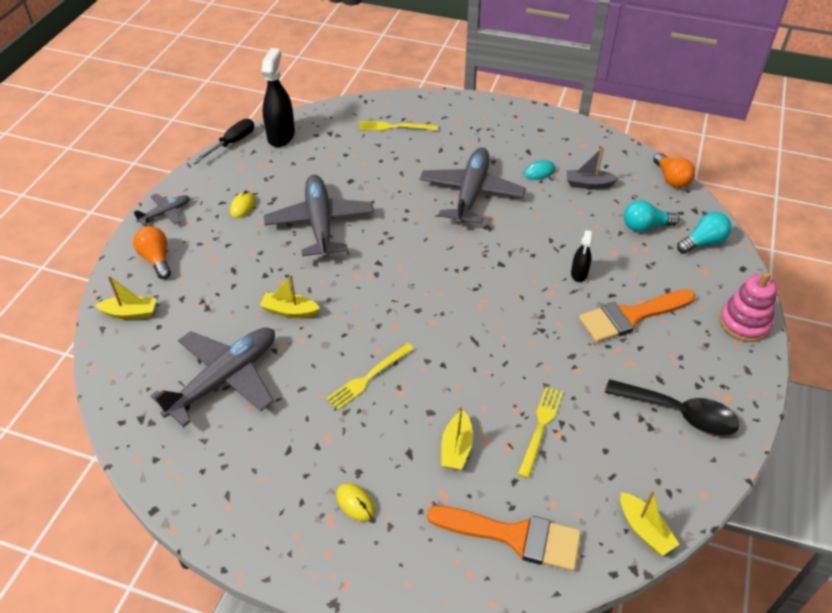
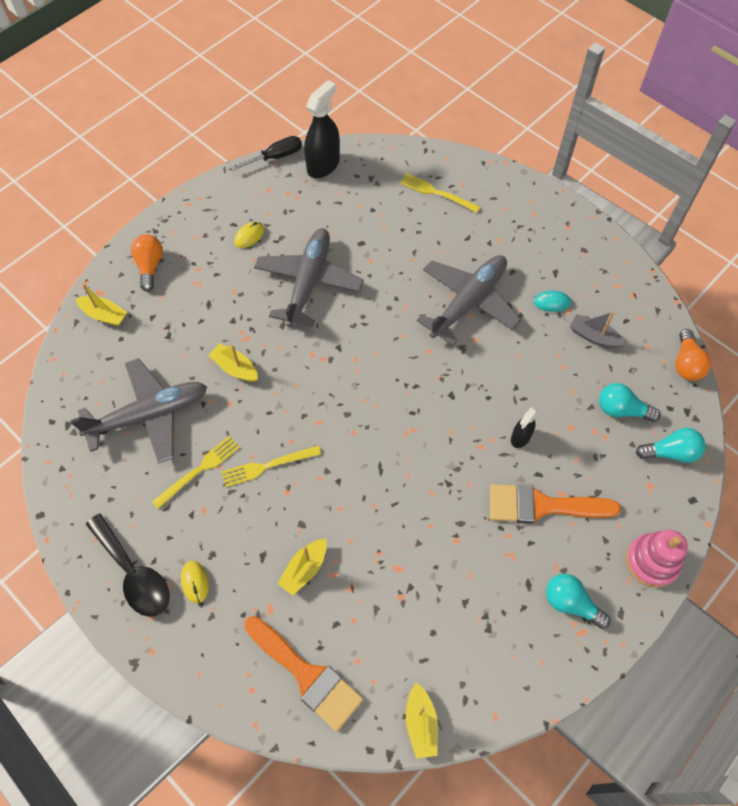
camera: 25 degrees right, 15 degrees up
grey plane [134,194,190,226] -> none
yellow fork [518,387,563,478] -> yellow fork moved to [152,436,240,509]
black spoon [605,379,740,436] -> black spoon moved to [86,514,169,617]
none -> turquoise light bulb [546,574,610,629]

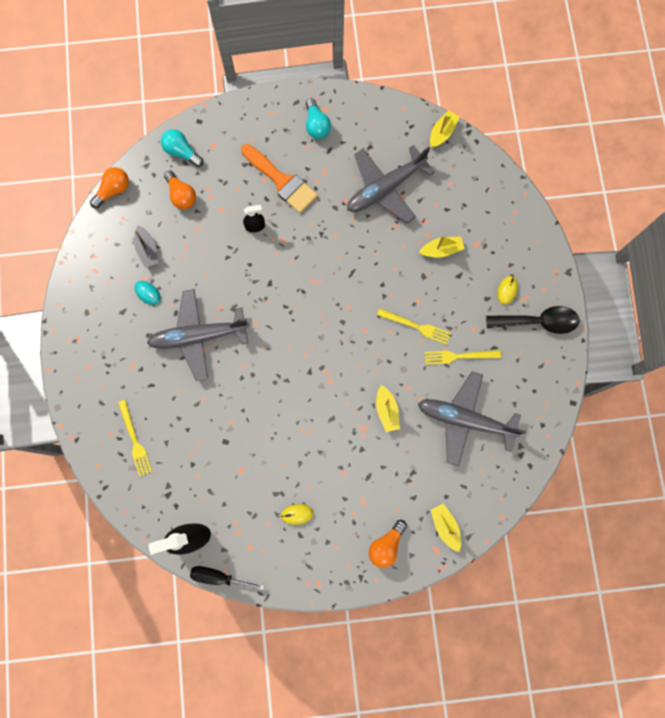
camera: 140 degrees left, 15 degrees up
black spoon [86,514,169,617] -> black spoon turned 90 degrees clockwise [486,306,580,334]
orange brush [244,616,363,731] -> none
grey plane [254,228,364,327] -> grey plane moved to [347,145,435,223]
turquoise light bulb [599,383,661,422] -> orange light bulb [164,170,196,209]
pink stacking toy [626,530,688,588] -> none

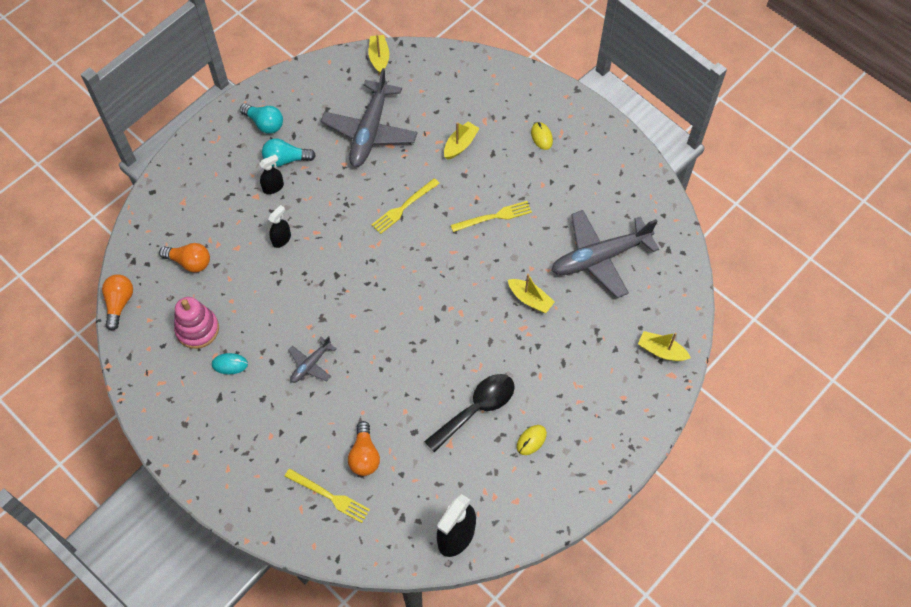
camera: 40 degrees left, 15 degrees down
grey boat [134,225,158,268] -> pink stacking toy [174,297,219,349]
grey plane [147,289,249,381] -> grey plane [288,336,336,383], size x0.49
turquoise light bulb [161,129,203,167] -> turquoise light bulb moved to [262,138,316,167]
black screwdriver [190,566,265,590] -> none
orange brush [241,144,318,213] -> black spray bottle [259,154,284,194]
orange light bulb [369,520,407,568] -> orange light bulb moved to [348,421,380,476]
yellow fork [424,350,501,365] -> yellow fork moved to [372,178,440,234]
black spoon [486,306,580,334] -> black spoon moved to [424,374,515,452]

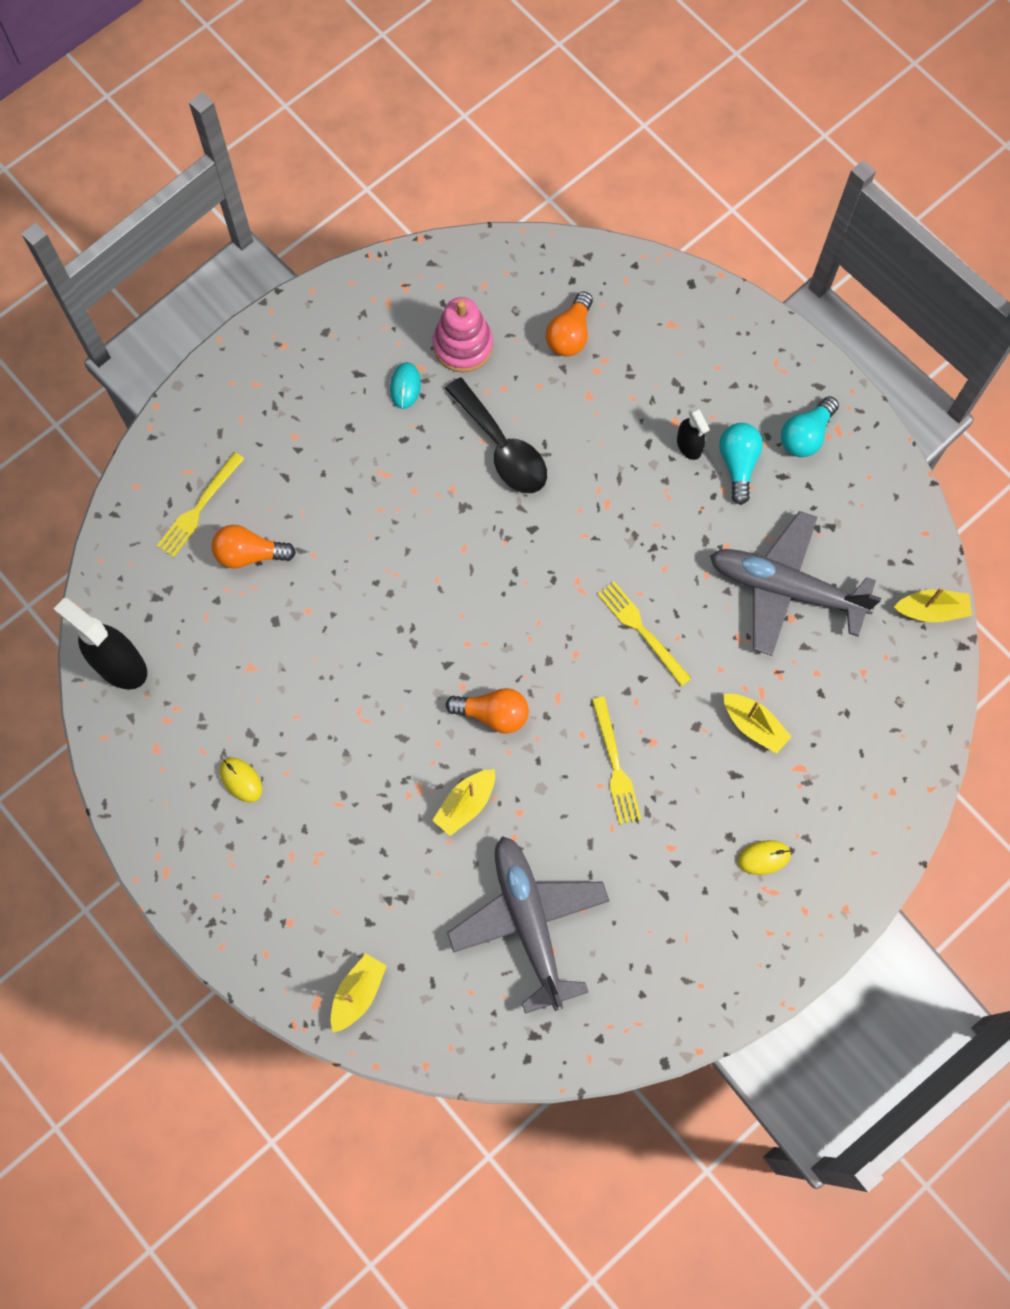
camera: 95 degrees right, 10 degrees up
orange light bulb [102,274,133,331] -> orange light bulb moved to [446,688,529,734]
black spray bottle [268,205,291,248] -> none
grey plane [288,336,336,383] -> none
black spoon [424,374,515,452] -> black spoon moved to [445,377,547,493]

